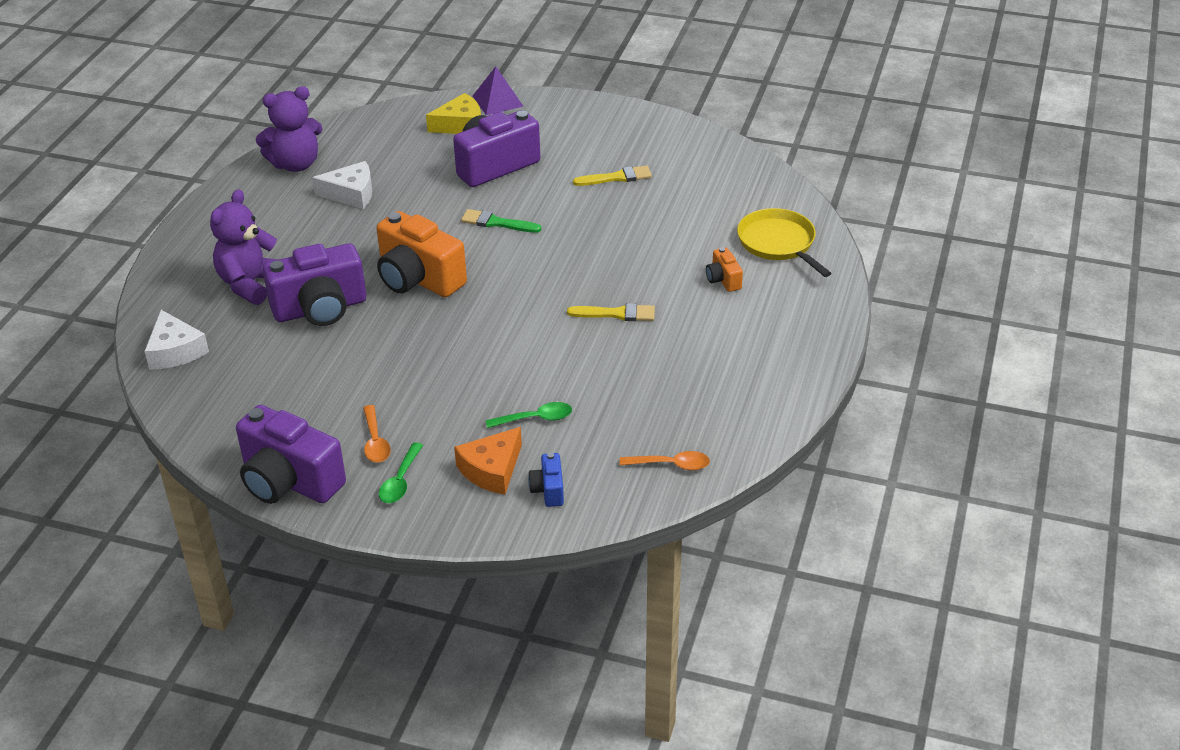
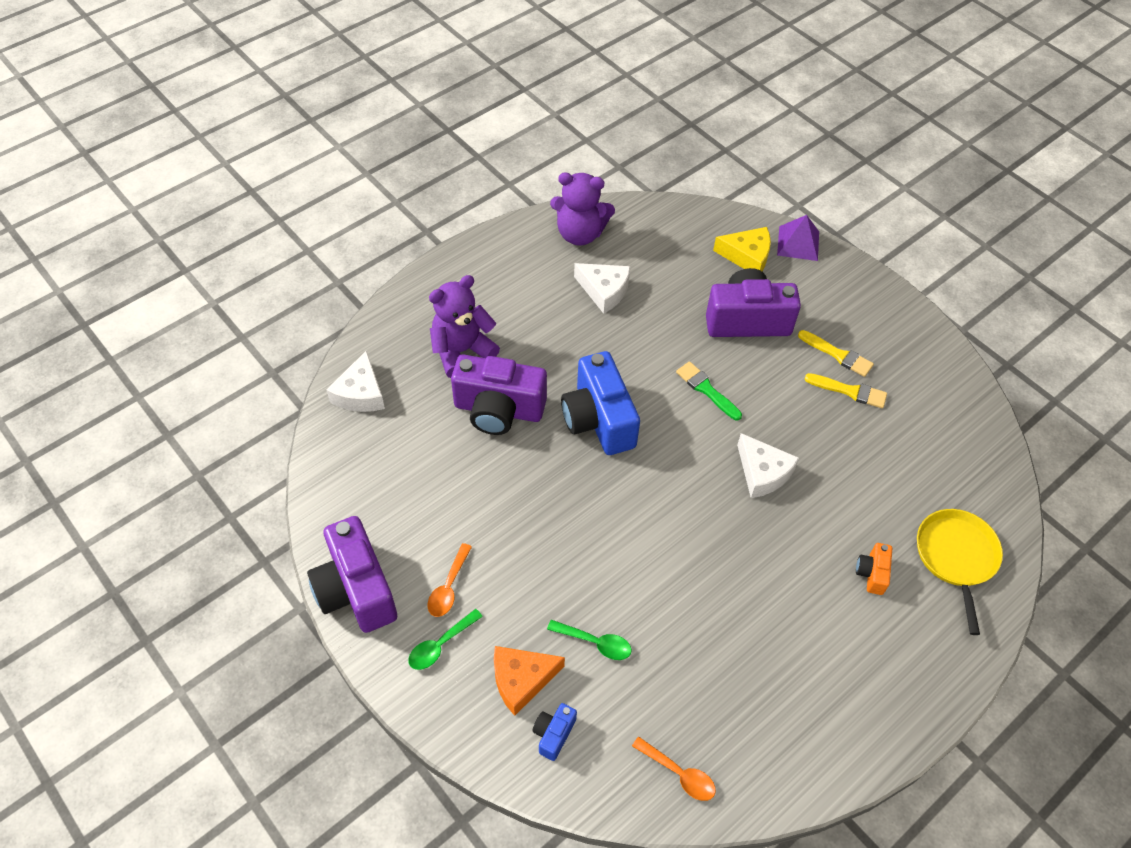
camera: 30 degrees right, 15 degrees up
orange camera [377,211,467,297] -> blue camera [561,351,640,455]
yellow brush [567,303,655,321] -> yellow brush moved to [798,330,874,377]
none -> white cheese [737,433,799,498]

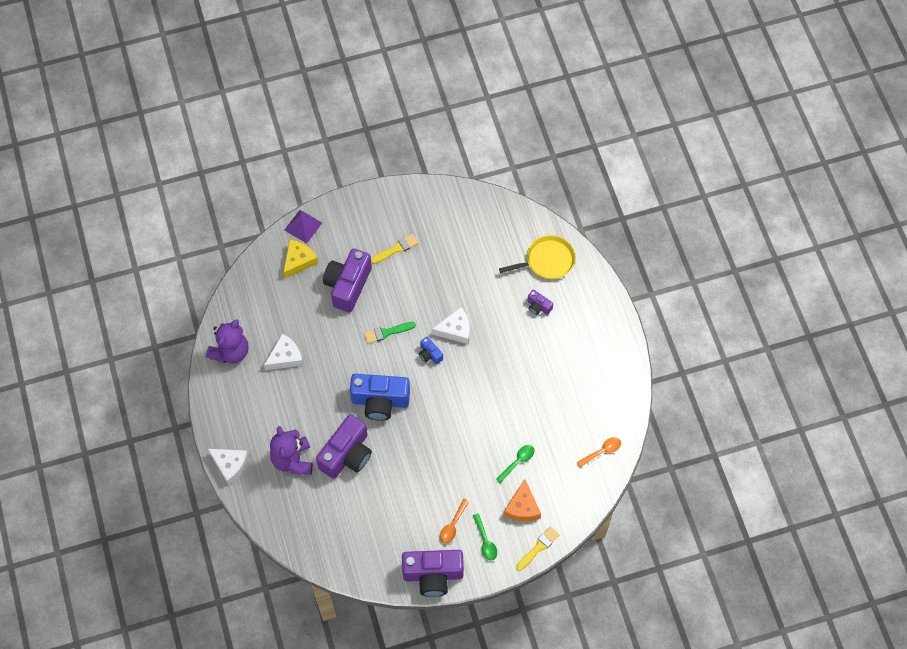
camera: 65 degrees left, 10 degrees up
white cheese [326,350,385,412] -> white cheese moved to [208,449,249,485]
orange spoon [427,543,472,617] -> orange spoon turned 75 degrees clockwise [440,499,469,543]
blue camera [532,703,577,761] -> blue camera moved to [419,337,443,365]
yellow brush [805,373,887,408] -> yellow brush moved to [516,526,559,571]
orange camera [856,543,892,595] -> purple camera [527,290,553,315]
yellow pan [917,509,1003,635] -> yellow pan turned 135 degrees clockwise [499,235,575,279]

